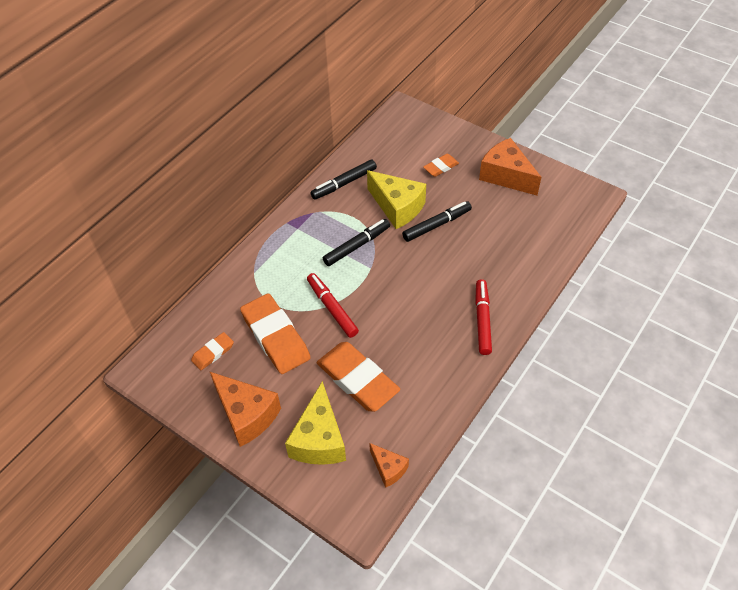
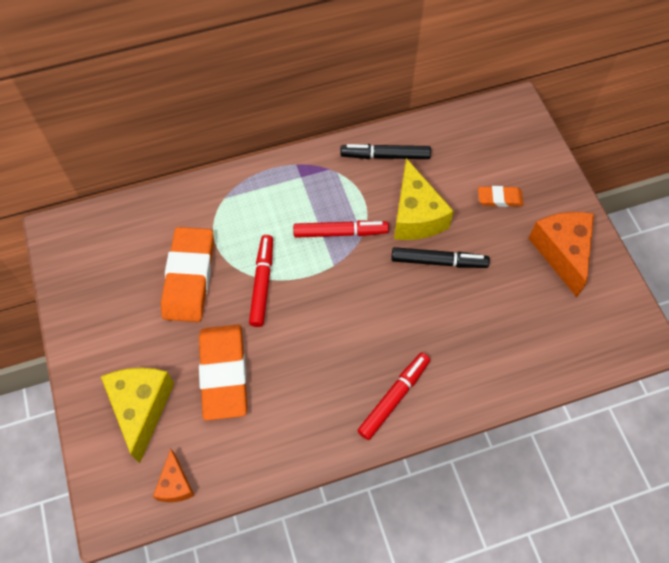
camera: 35 degrees right, 10 degrees up
orange eraser [191,332,234,370] -> none
orange cheese [209,371,281,447] -> none
yellow cheese [285,381,346,465] -> yellow cheese turned 135 degrees clockwise [101,368,174,463]
black marker [323,219,390,266] -> red marker [293,220,389,238]

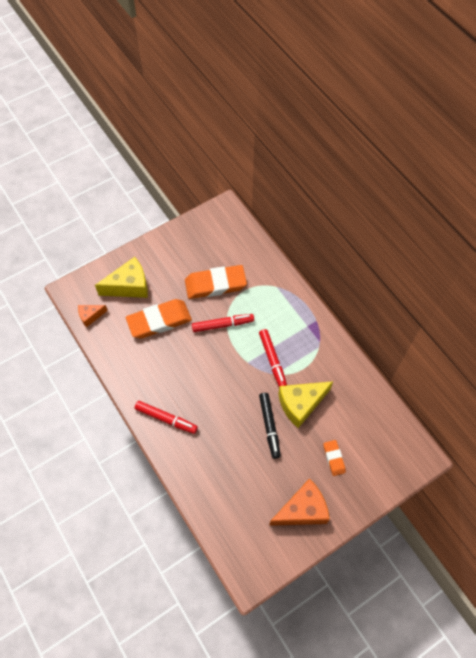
camera: 75 degrees right, 0 degrees up
black marker [340,144,431,159] -> none

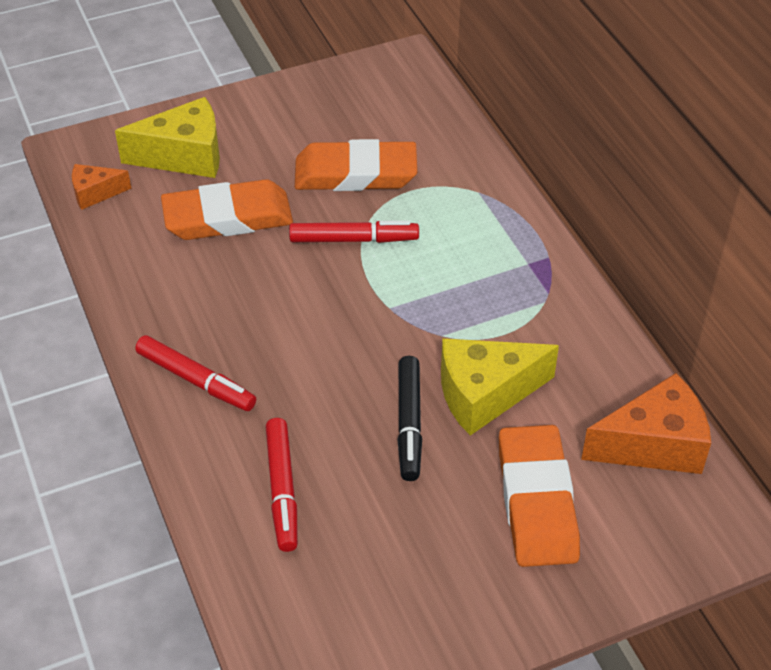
camera: 10 degrees right, 15 degrees down
red marker [259,329,287,387] -> red marker moved to [266,418,298,552]
orange cheese [269,478,330,526] -> orange cheese moved to [581,373,711,474]
orange eraser [323,440,346,476] -> orange eraser [499,425,580,567], size x2.01

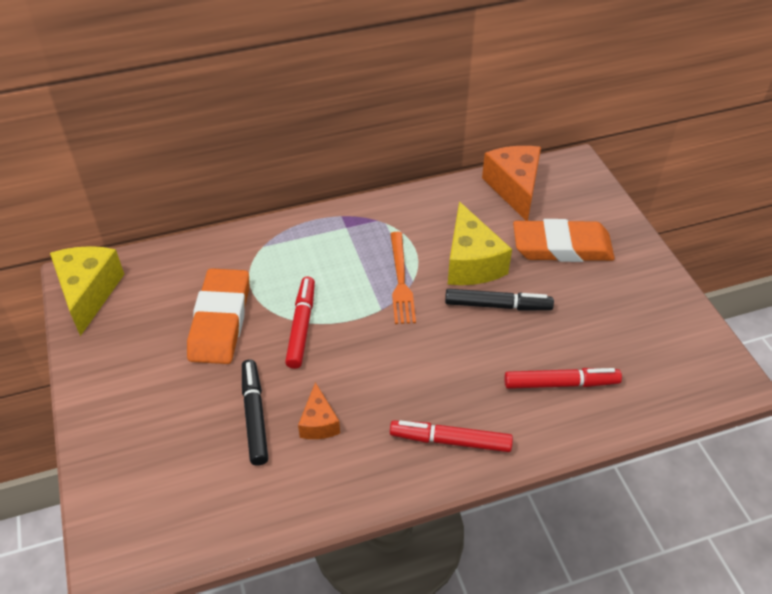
camera: 85 degrees left, 0 degrees up
orange cheese [72,164,131,210] -> orange cheese moved to [298,382,340,439]
yellow cheese [115,97,220,178] -> yellow cheese moved to [50,246,124,336]
red marker [135,335,256,411] -> red marker turned 120 degrees counterclockwise [390,420,513,452]
orange eraser [161,179,293,240] -> black marker [242,359,268,466]
none -> orange fork [390,232,416,324]

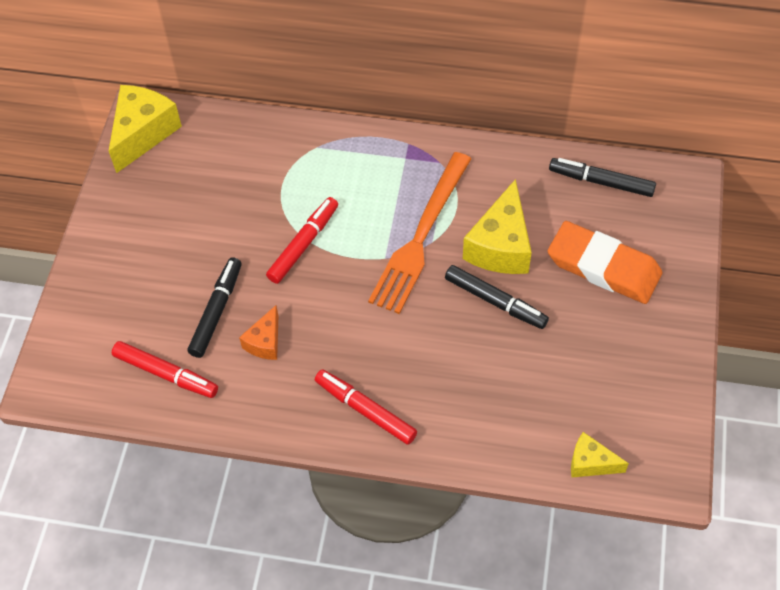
camera: 30 degrees right, 10 degrees up
orange eraser [187,268,249,364] -> none
orange fork [390,232,416,324] -> orange fork [368,152,471,314], size x1.56
orange cheese [482,146,541,221] -> black marker [549,158,656,197]
red marker [504,368,622,389] -> red marker moved to [112,341,218,398]
none -> yellow cheese [571,432,629,477]

